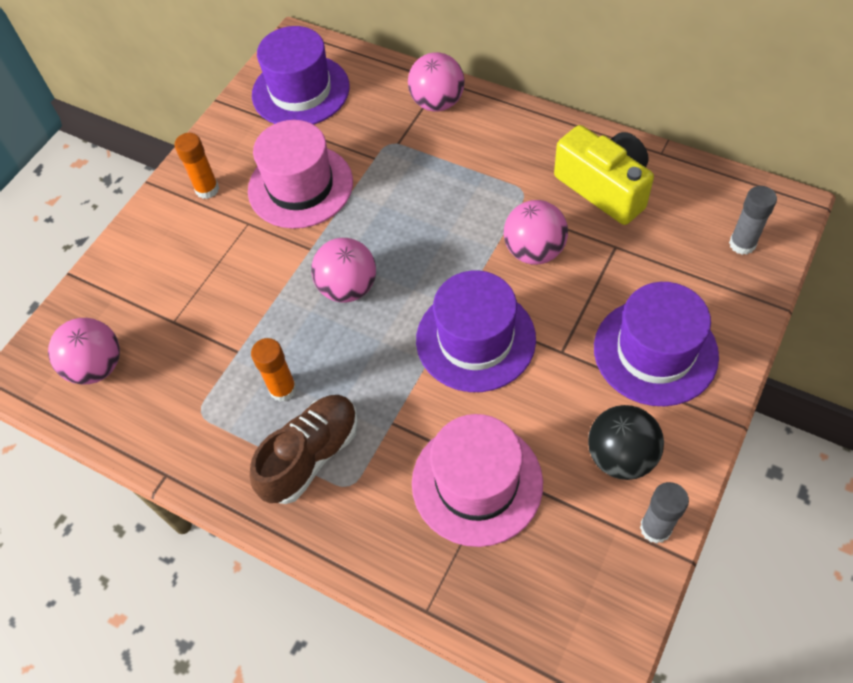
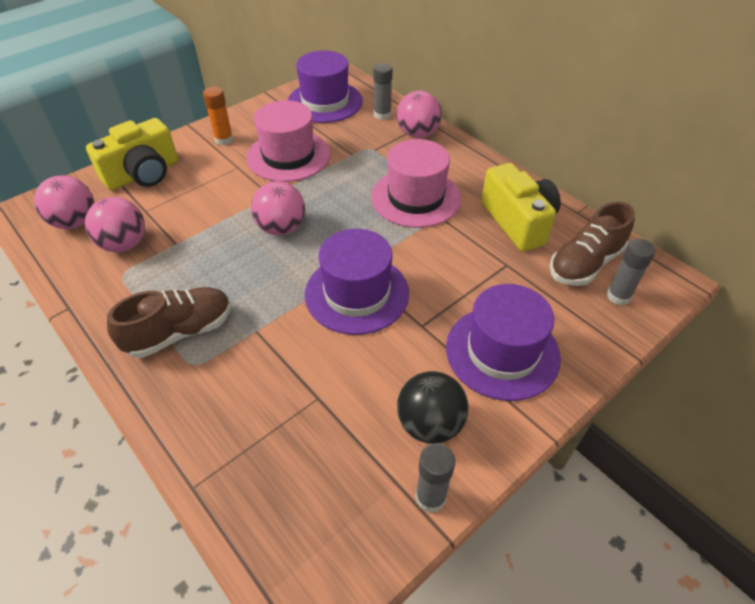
camera: 15 degrees right, 10 degrees down
orange glue stick [251,338,297,402] -> none
pink hat [412,414,543,547] -> pink hat moved to [371,139,461,228]
pink ball [504,200,568,265] -> pink ball moved to [85,197,145,252]
none -> yellow camera [86,118,178,190]
none -> grey glue stick [373,63,393,120]
none -> brown shoe [550,202,635,286]

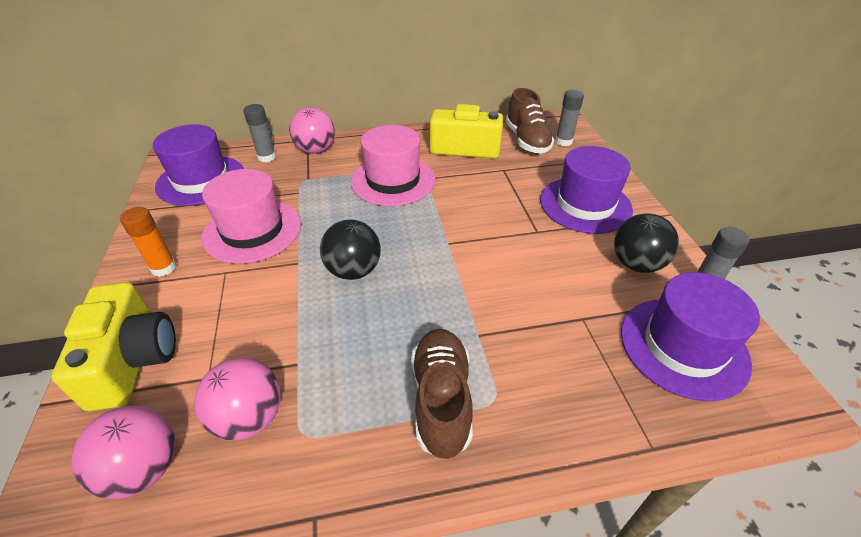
camera: 60 degrees left, 5 degrees down
pink ball [251,181,305,235] -> black ball [320,220,381,280]
purple hat [305,229,409,335] -> purple hat moved to [621,272,760,401]

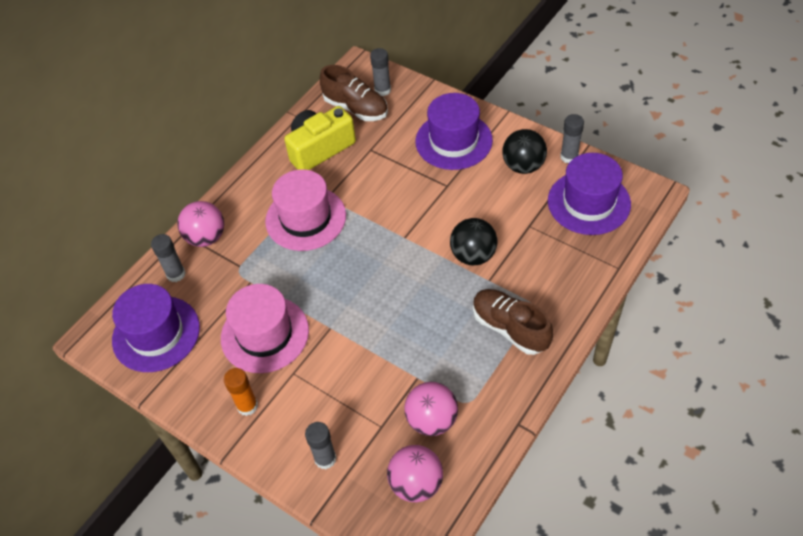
camera: 40 degrees left, 10 degrees up
yellow camera [51,282,176,411] -> grey glue stick [305,422,336,469]
black ball [320,220,381,280] -> black ball moved to [450,218,497,265]

